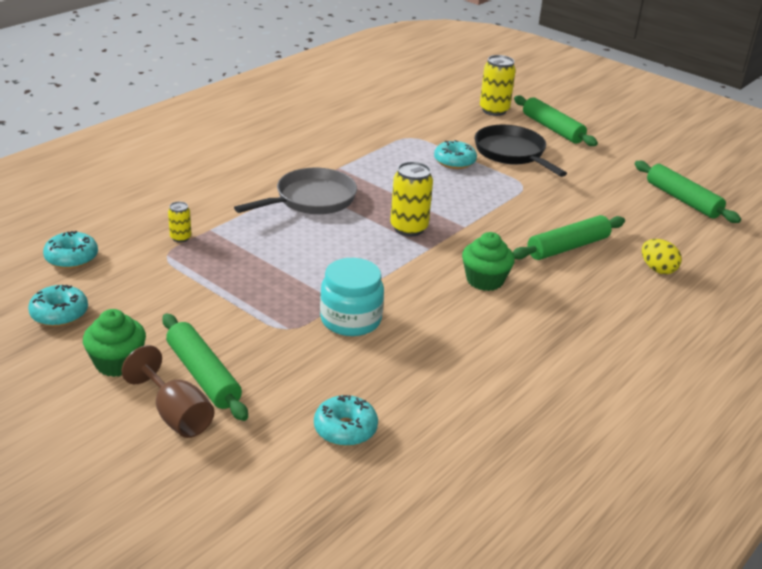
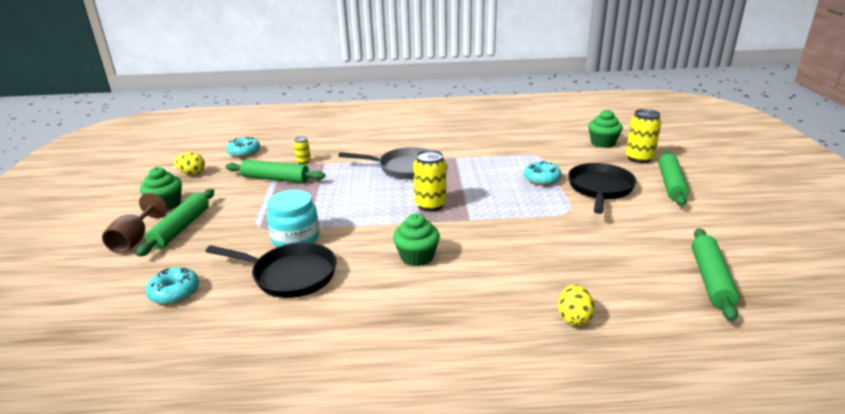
camera: 50 degrees right, 5 degrees down
turquoise donut [28,285,88,327] -> yellow egg [174,152,205,175]
green rolling pin [513,215,625,260] -> green rolling pin moved to [225,160,325,183]
none -> black pan [205,242,337,298]
none -> green cupcake [588,110,623,148]

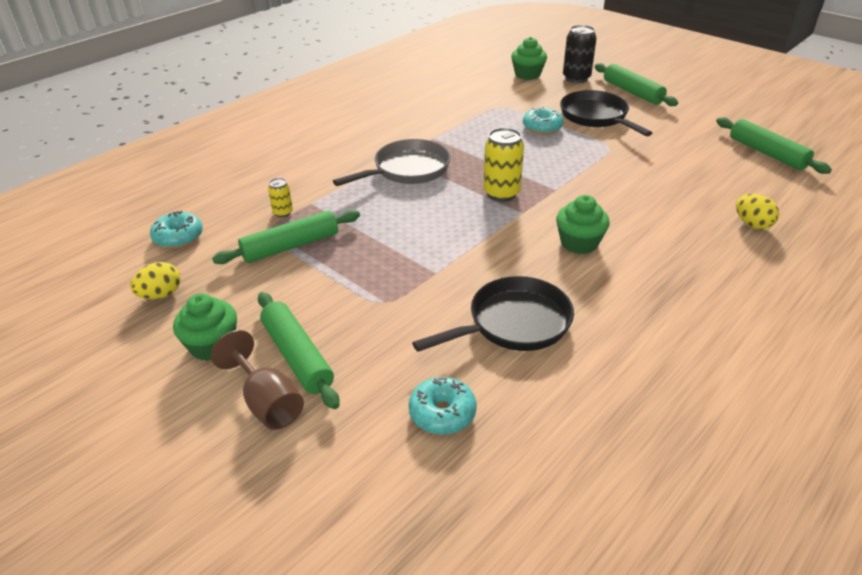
camera: 45 degrees left, 10 degrees up
turquoise jar [266,190,320,247] -> none
yellow can [626,109,661,163] -> black can [563,25,597,83]

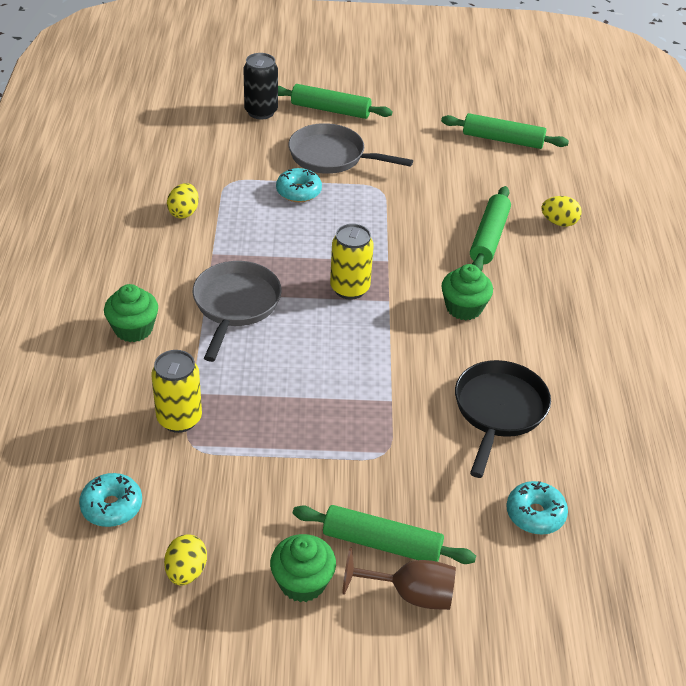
camera: 45 degrees left, 5 degrees up
green rolling pin [212,210,360,264] -> green rolling pin moved to [470,186,511,271]
yellow can [268,178,293,217] -> yellow can [151,350,202,433], size x1.88
green cupcake [511,37,547,80] -> green cupcake moved to [104,284,158,342]
black pan [560,90,652,136] -> grey pan [288,123,413,174]
none -> yellow egg [167,183,199,219]

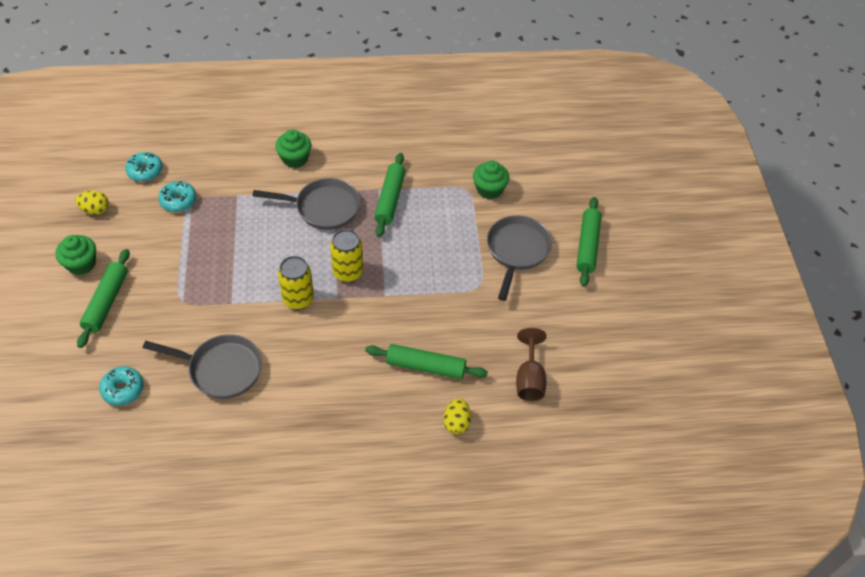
camera: 85 degrees right, 10 degrees up
yellow can [151,350,202,433] -> yellow can moved to [278,256,314,310]
yellow egg [167,183,199,219] -> none
black can [243,53,278,119] -> none
turquoise donut [276,168,322,202] -> turquoise donut moved to [158,181,196,212]
brown goblet [342,547,456,610] -> brown goblet moved to [516,328,547,401]
green rolling pin [441,113,569,149] -> green rolling pin moved to [374,153,405,237]
green cupcake [442,264,493,320] -> green cupcake moved to [473,161,509,199]
black pan [455,360,551,478] -> grey pan [143,334,262,399]

